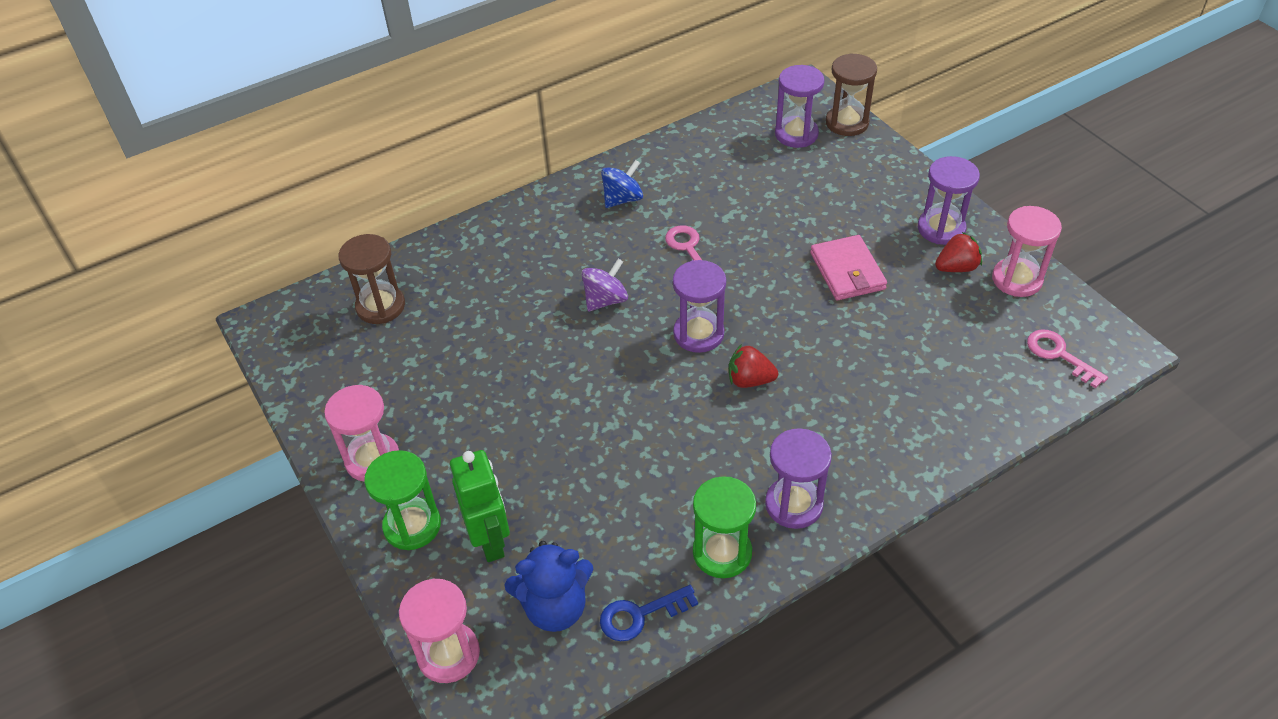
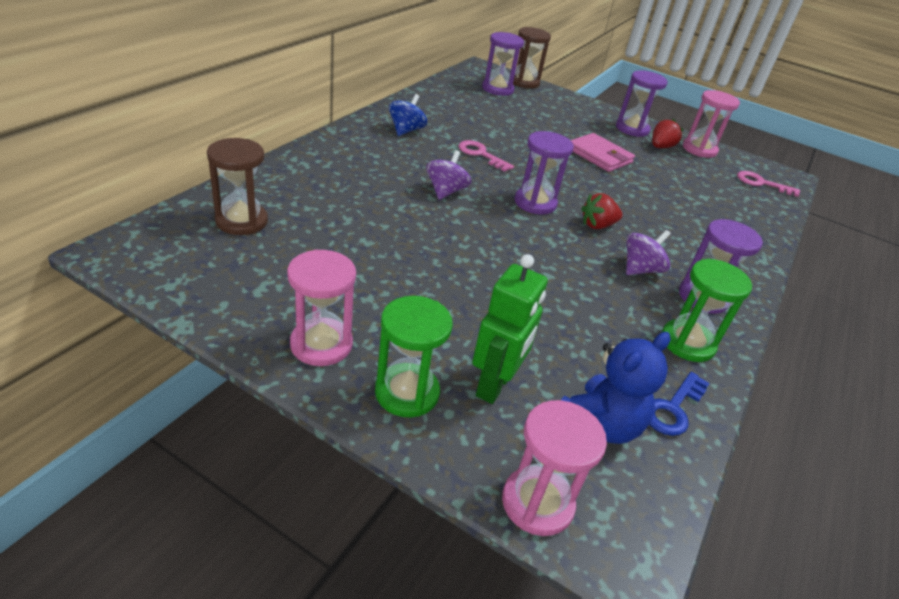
camera: 35 degrees left, 10 degrees down
green robot [450,450,510,562] -> green robot turned 75 degrees clockwise [472,254,548,404]
none -> purple spinning top [626,230,671,275]

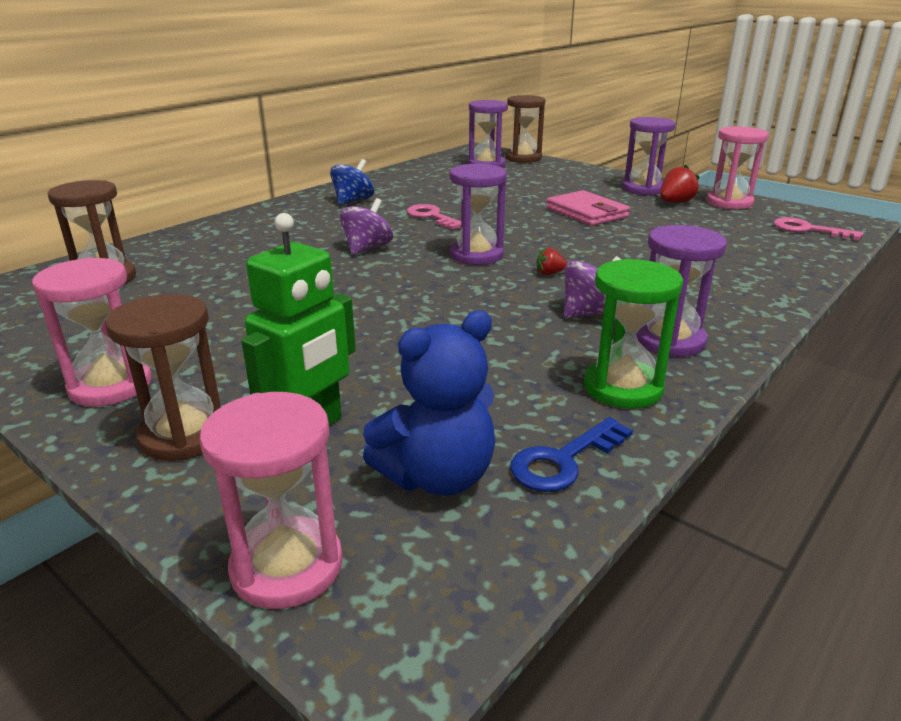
camera: 15 degrees right, 10 degrees down
green hourglass [375,296,453,417] -> brown hourglass [106,294,221,461]
red strawberry [581,193,622,229] -> red strawberry [536,248,567,275], size x0.59

